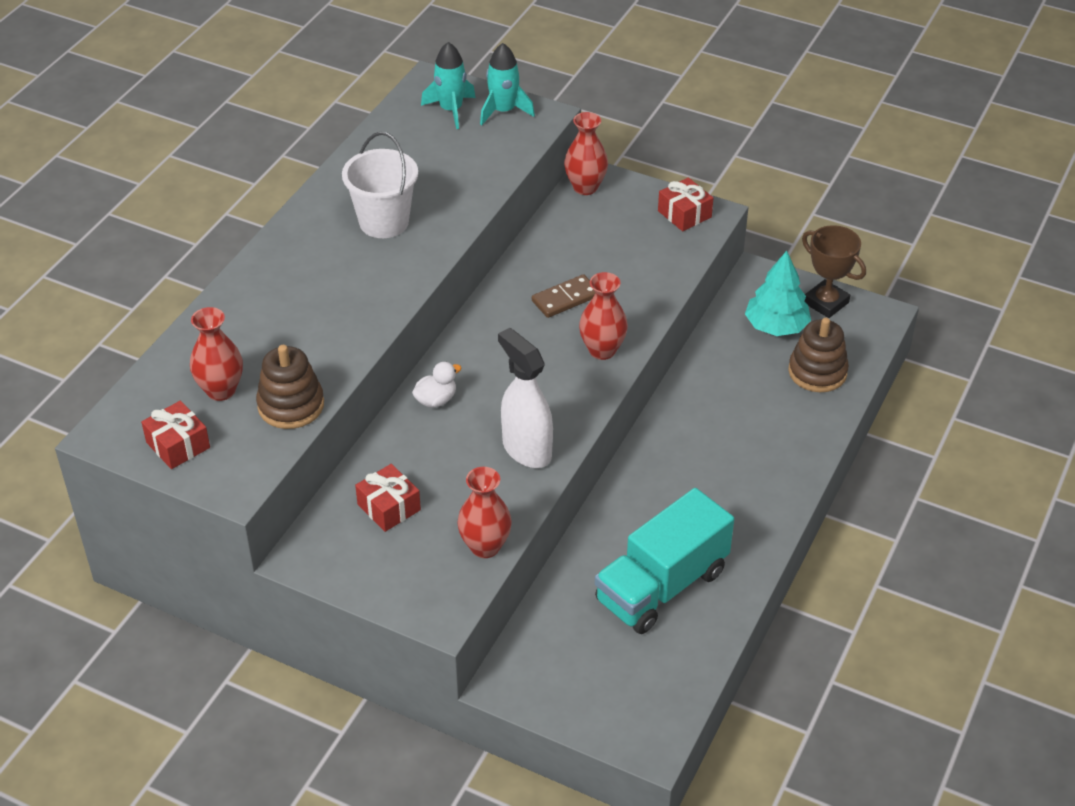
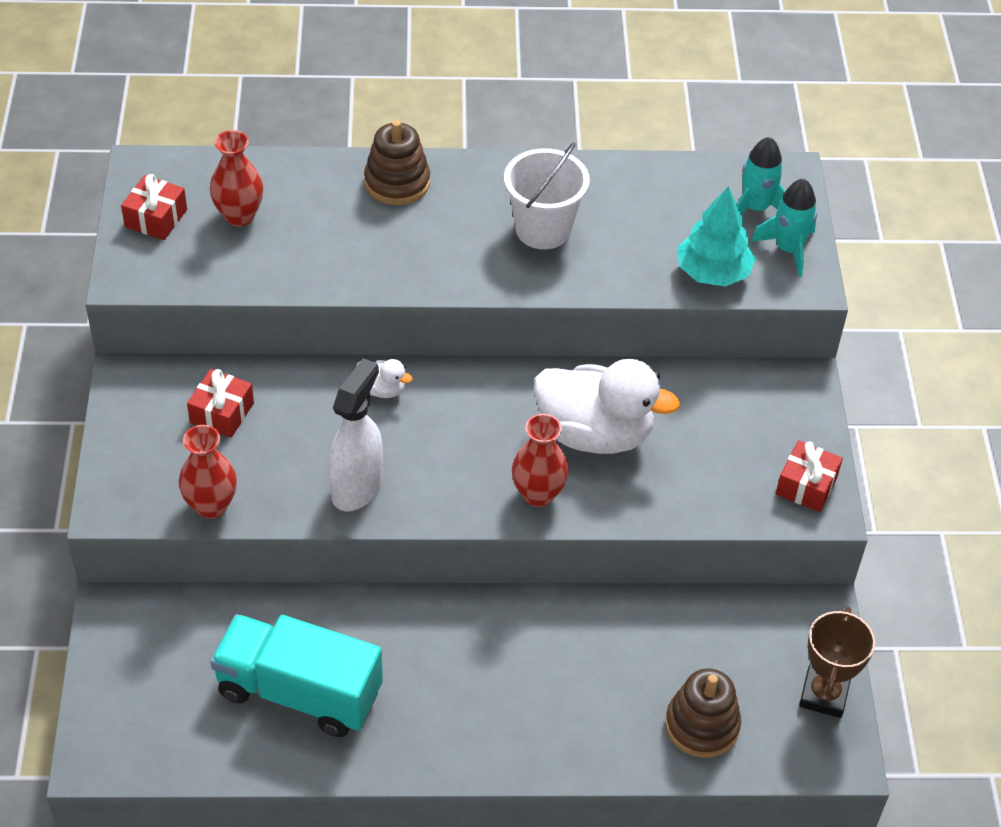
camera: 60 degrees right, 5 degrees up
brown stacking toy [256,345,324,429] -> brown stacking toy moved to [364,120,430,205]
brown domino [532,274,595,318] -> white duck [533,359,680,454]
red vase [564,112,608,195] -> none
turquoise tree [745,251,811,336] -> turquoise tree moved to [678,186,756,287]

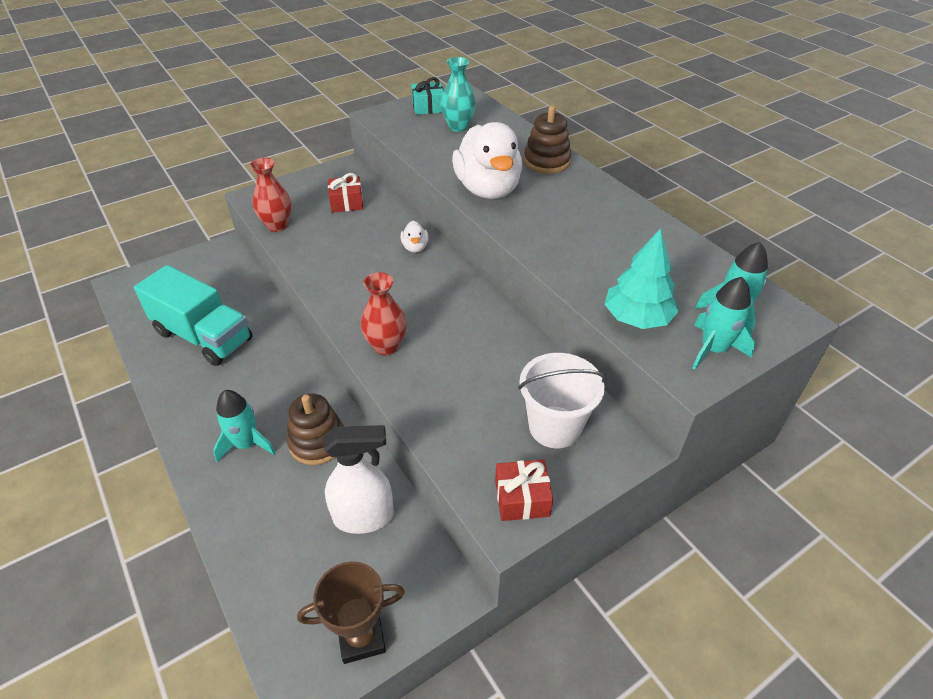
camera: 60 degrees right, 5 degrees down
red gift [121,174,187,240] -> turquoise gift [411,77,444,115]
red vase [210,130,264,226] -> turquoise vase [441,57,476,132]
turquoise truck [210,614,383,737] -> turquoise truck turned 135 degrees clockwise [134,265,252,366]
white spray bottle [328,358,383,511] -> white spray bottle moved to [323,425,394,534]
white bucket [504,142,590,249] -> white bucket moved to [518,353,606,448]
white duck [533,359,680,454] -> white duck moved to [452,122,522,199]
brown stacking toy [665,668,741,758] -> brown stacking toy moved to [287,393,344,465]
none -> turquoise rocket [213,390,276,462]

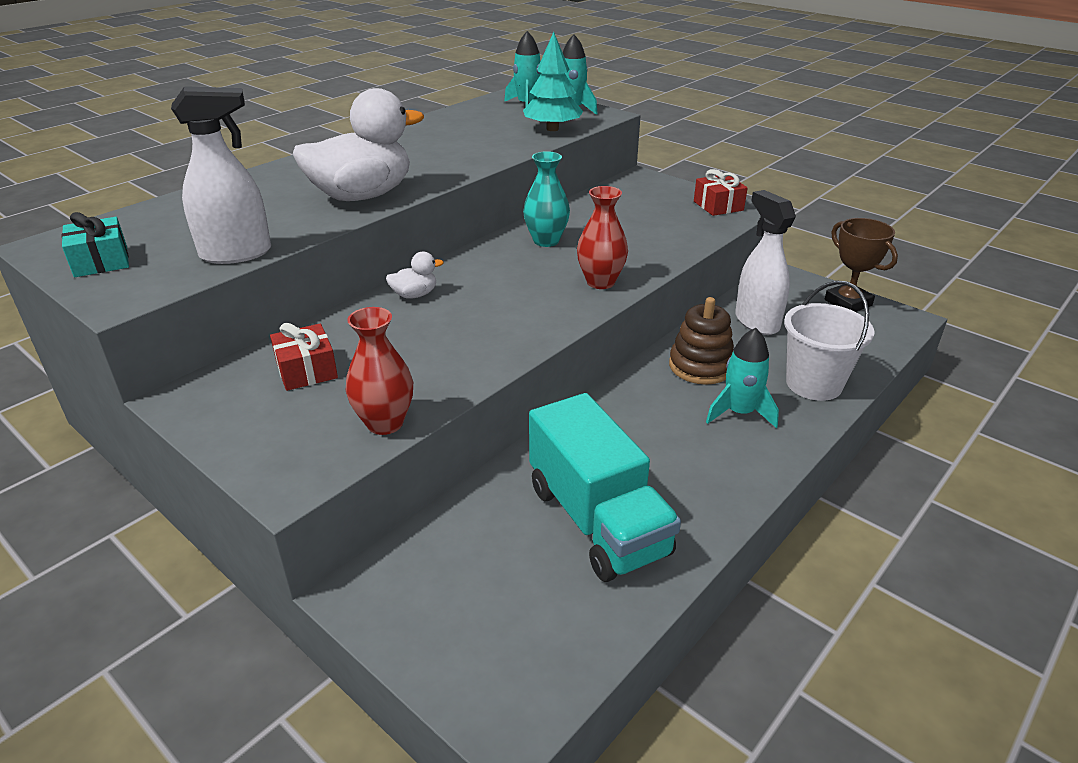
camera: 105 degrees left, 10 degrees down
turquoise truck [134,265,252,366] -> turquoise truck turned 135 degrees clockwise [529,393,681,582]
turquoise vase [441,57,476,132] -> turquoise vase moved to [523,151,570,247]
white bucket [518,353,606,448] -> white bucket moved to [784,281,874,401]
brown stacking toy [524,106,571,174] -> none
none -> white spray bottle [171,86,271,264]

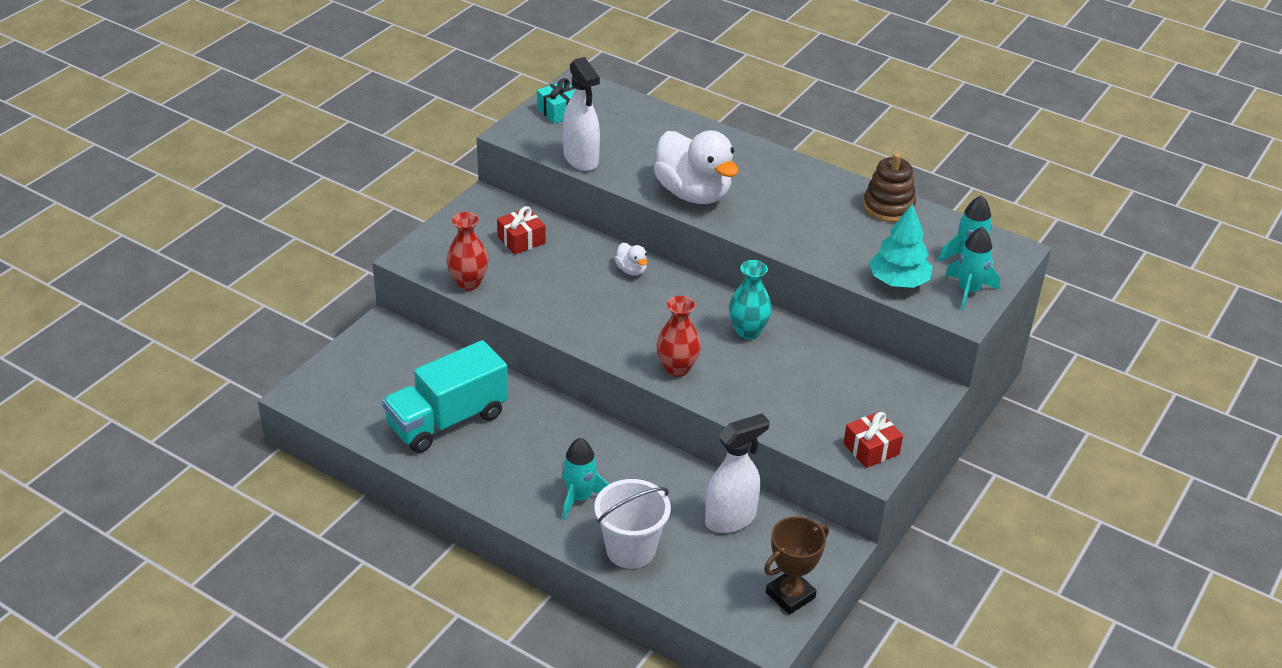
camera: 80 degrees right, 5 degrees up
brown stacking toy [669,297,734,385] -> brown stacking toy moved to [863,153,916,222]

